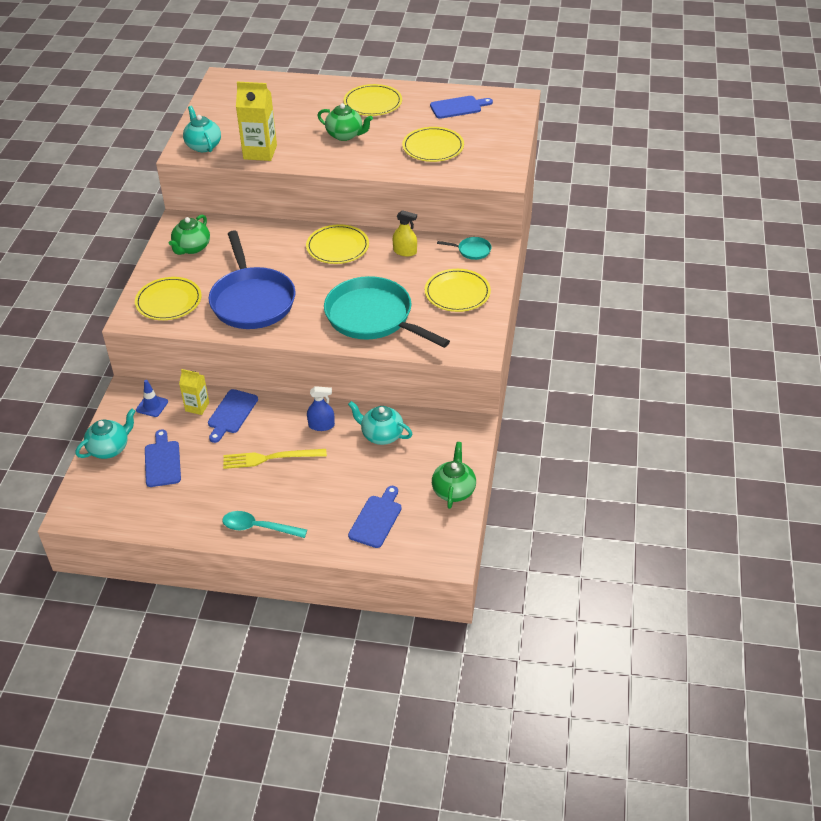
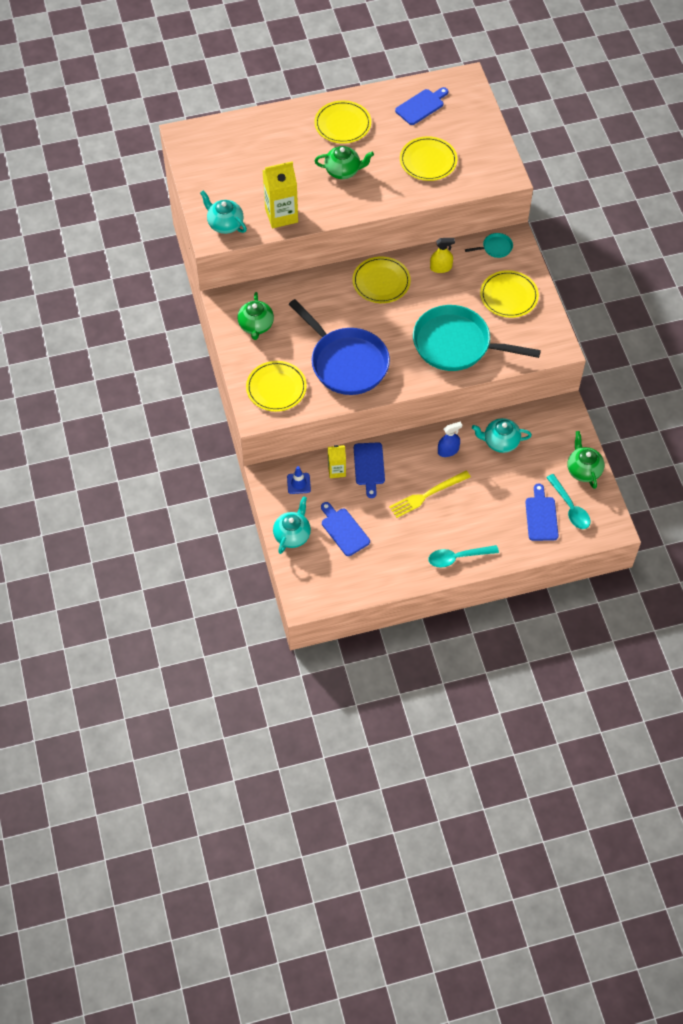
camera: 25 degrees left, 15 degrees up
none -> turquoise spoon [546,474,591,529]

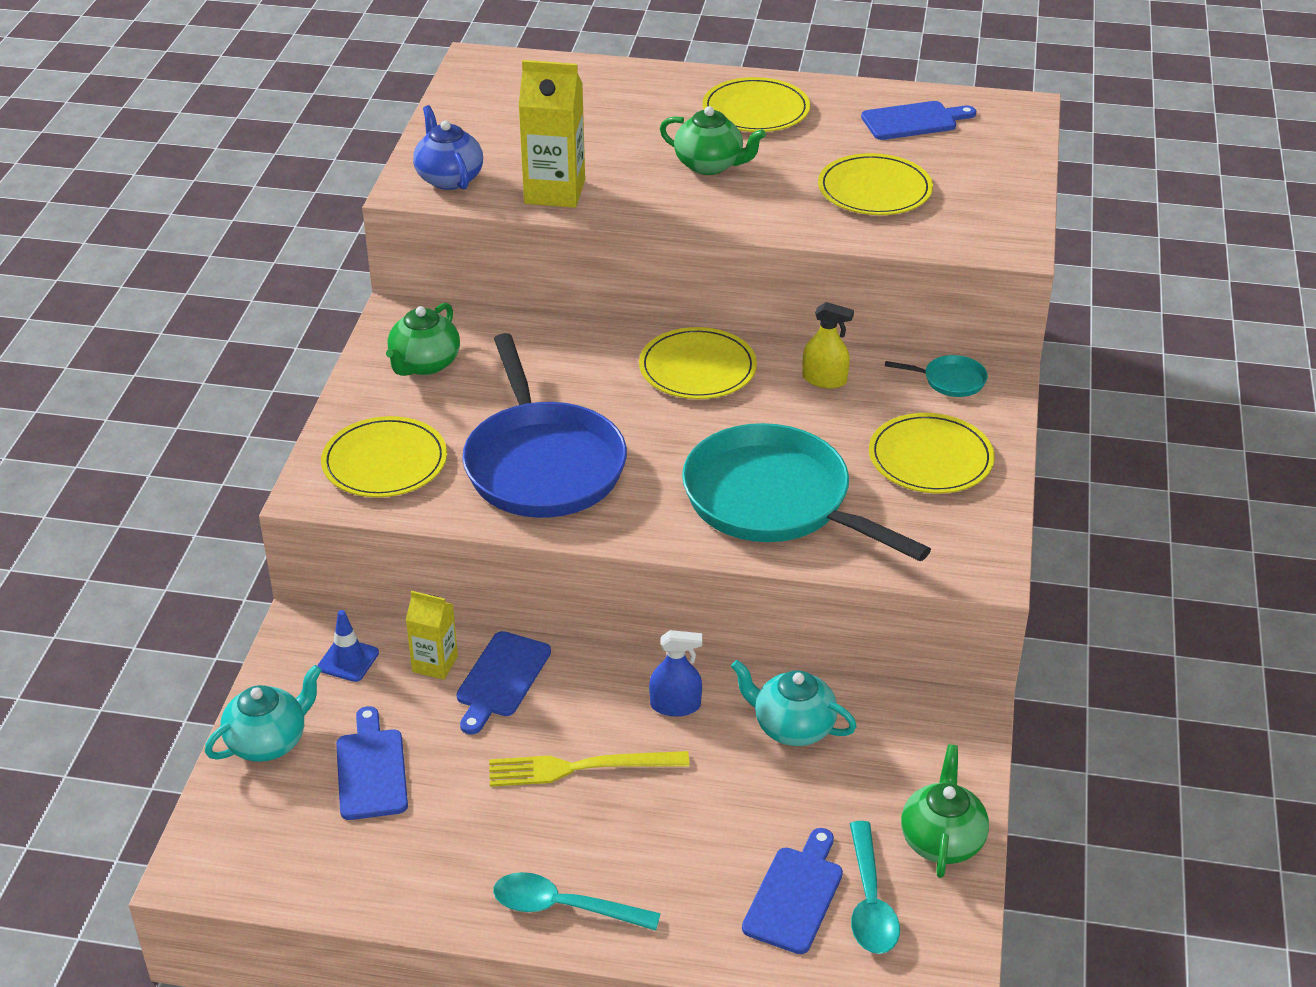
camera: 25 degrees right, 20 degrees down
turquoise teapot [200,191,247,234] -> blue teapot [413,105,483,190]

